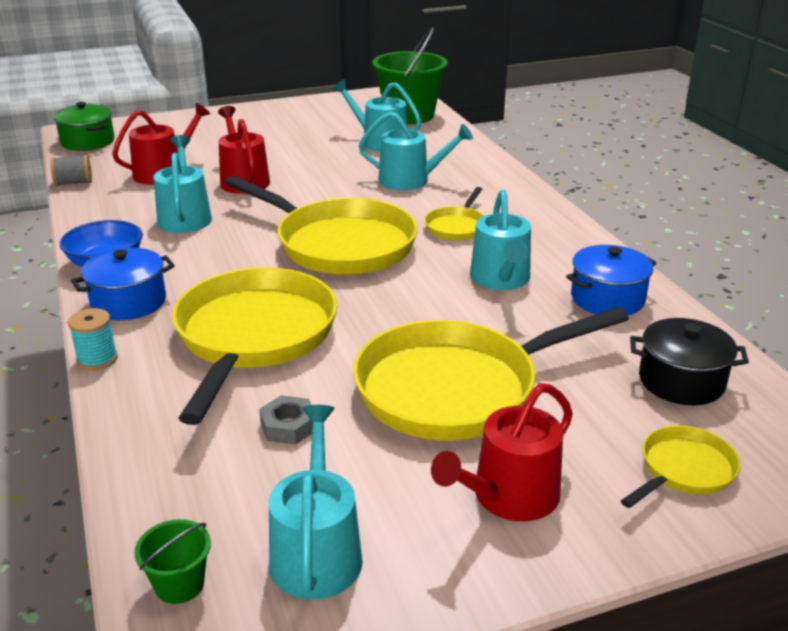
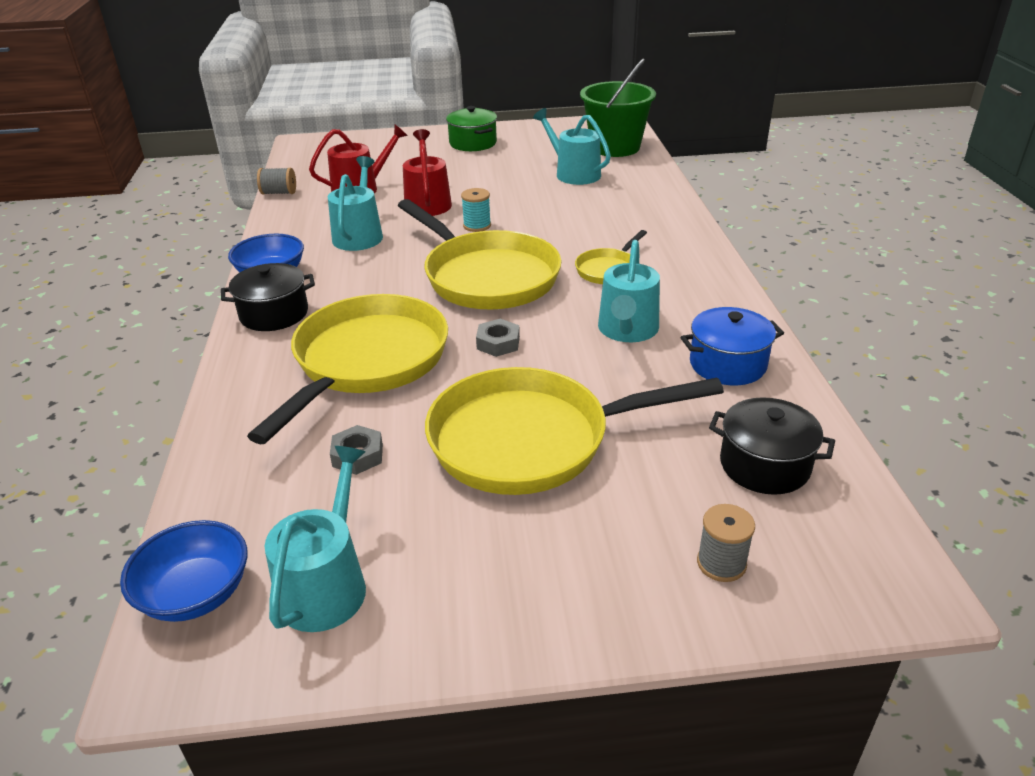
camera: 15 degrees right, 5 degrees up
green pot [54,102,114,151] -> green pot moved to [446,106,497,151]
turquoise spool [68,308,118,370] -> turquoise spool moved to [461,188,491,232]
blue pot [71,248,175,320] -> black pot [221,263,315,331]
green bucket [134,519,211,604] -> blue bowl [120,520,247,622]
turquoise watering can [358,111,473,190] -> none
red watering can [431,383,573,521] -> none
yellow pan [621,425,741,508] -> grey spool [697,504,755,582]
none -> grey nut [476,319,520,357]

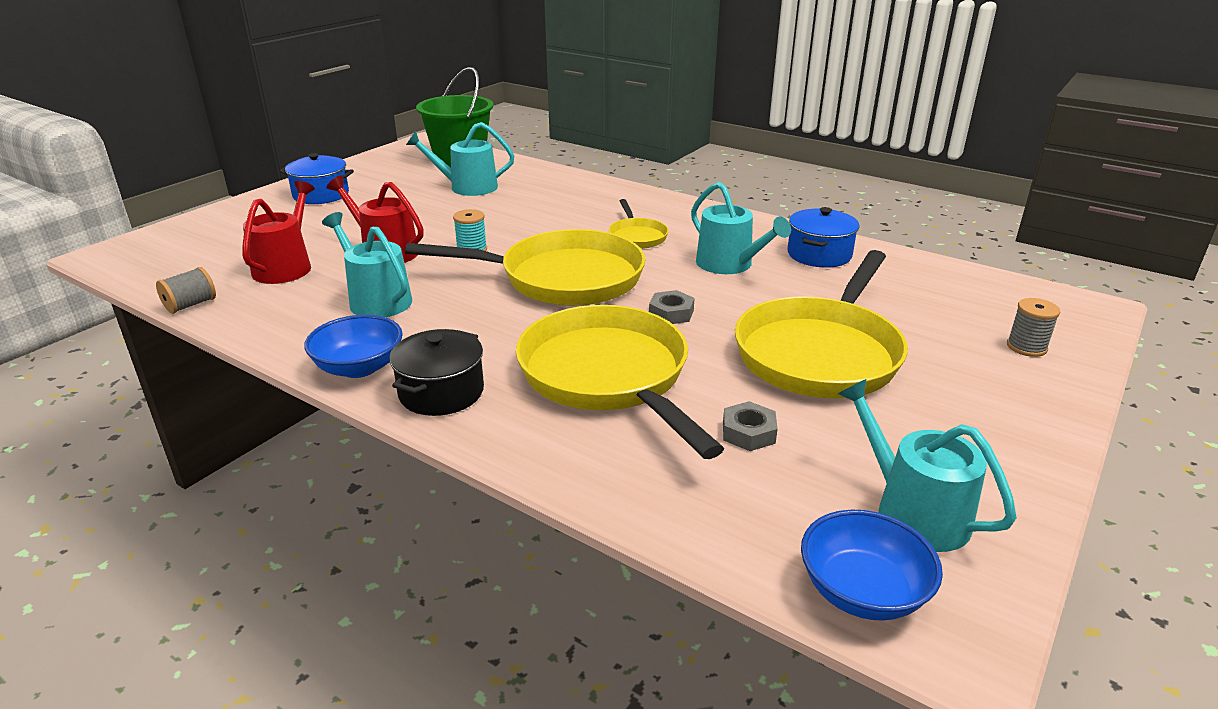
camera: 50 degrees left, 5 degrees down
green pot [446,106,497,151] -> blue pot [280,153,354,204]
black pot [709,397,835,495] -> none

